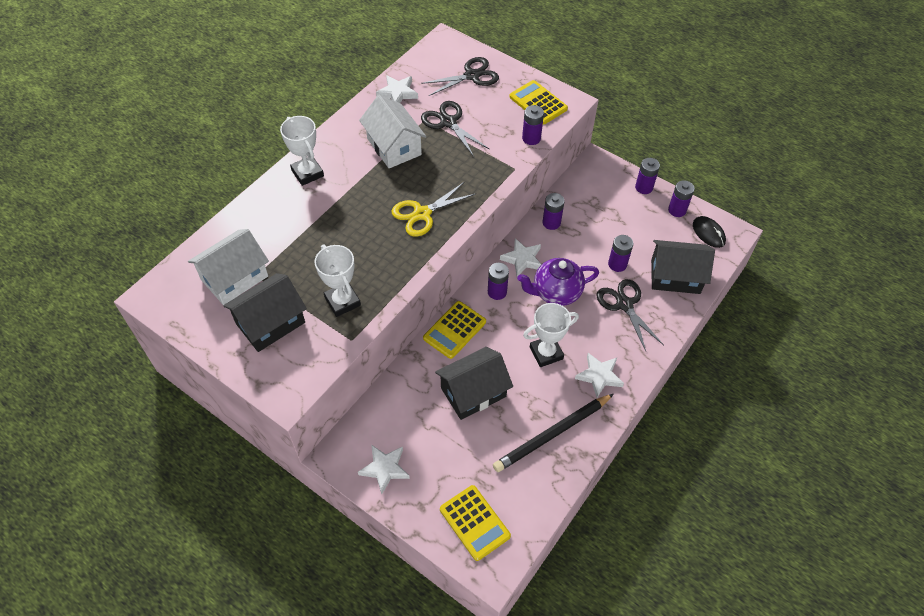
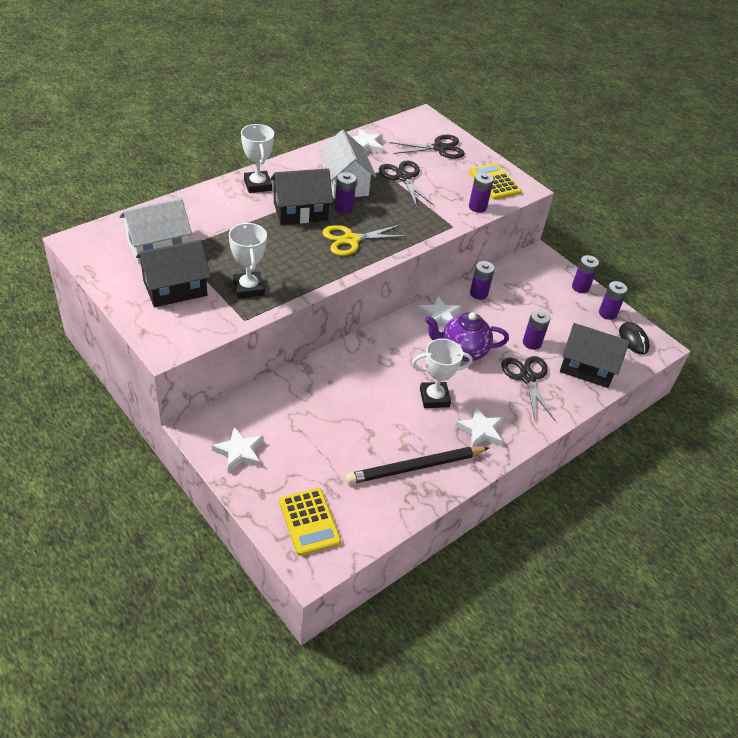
camera: 10 degrees right, 10 degrees down
yellow calculator [423,301,486,359] -> none
black house [435,347,513,420] -> black house moved to [270,168,333,225]
purple battery [488,263,509,300] -> purple battery moved to [335,172,356,213]

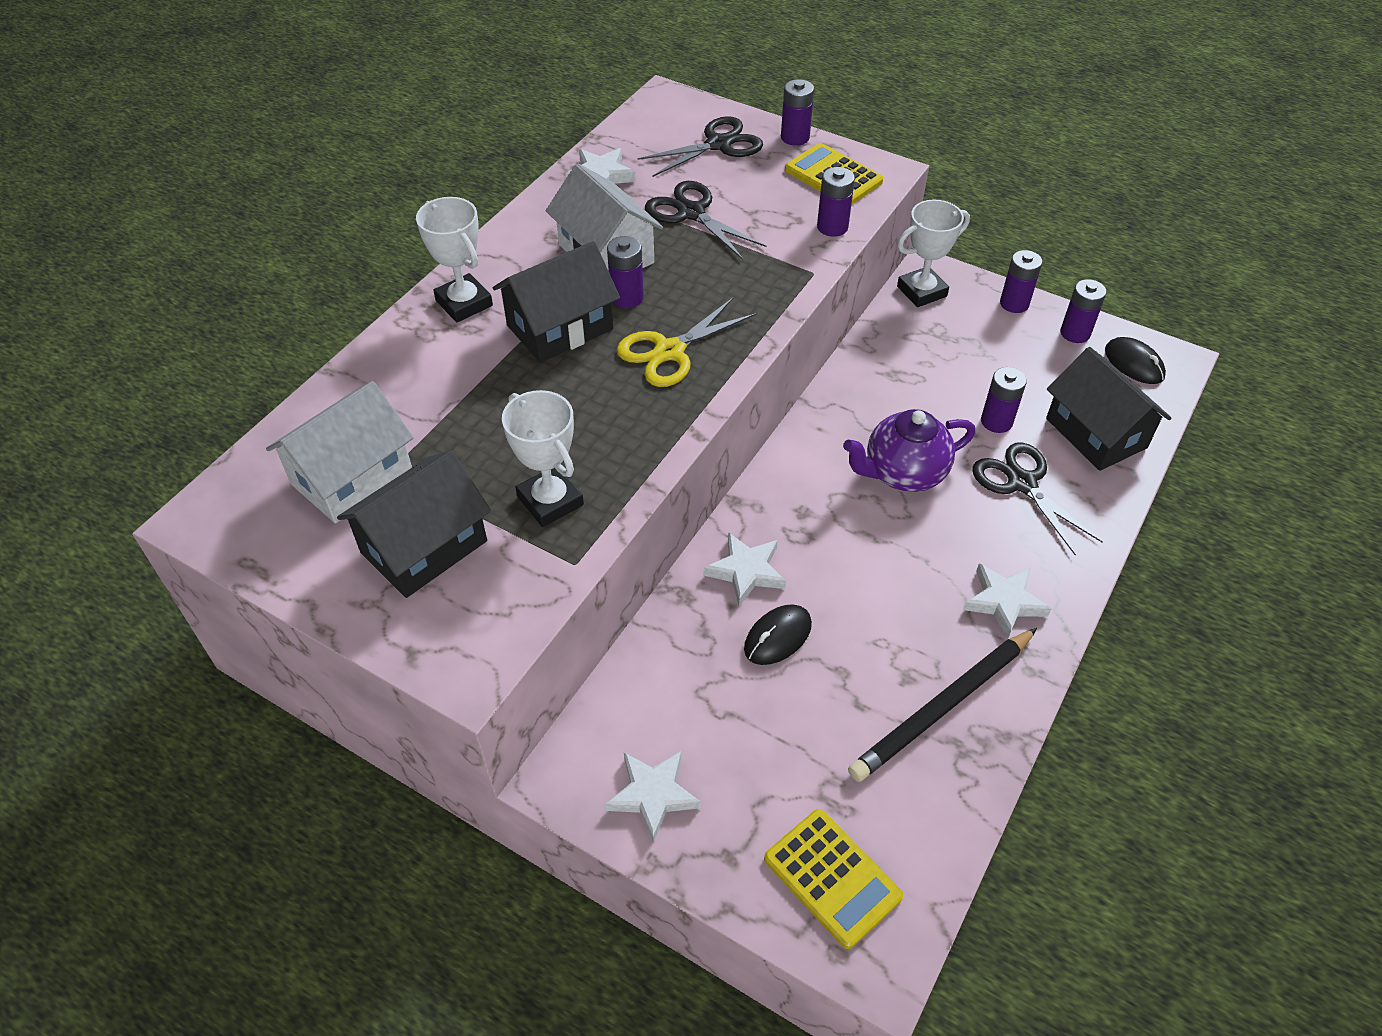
camera: 15 degrees left, 5 degrees up
white trophy [412,339,473,408] -> white trophy moved to [897,199,970,307]
white star [417,296,461,325] -> white star moved to [704,532,786,606]
purple battery [470,261,495,300] -> purple battery moved to [781,79,814,146]
black house [560,323,630,388] -> black house turned 60 degrees clockwise [1046,347,1172,471]
none -> black mouse [744,604,812,665]

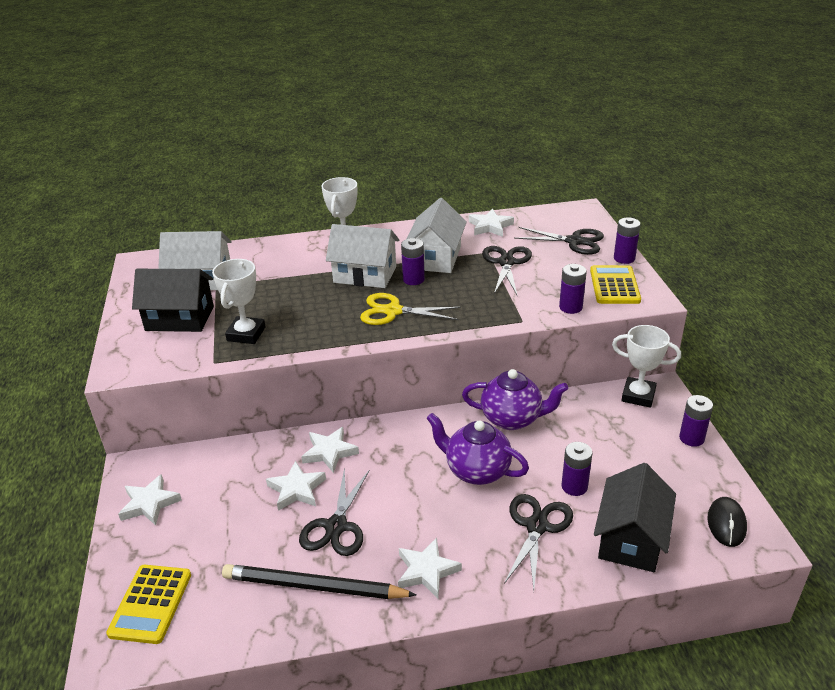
camera: 50 degrees right, 15 degrees down
black house [493,241,620,363] -> white house [326,224,399,288]
black mouse [744,604,812,665] -> white star [266,461,326,511]
purple battery [1061,279,1106,343] -> none
none -> black scissors [299,467,370,556]
none -> purple teapot [462,369,568,430]

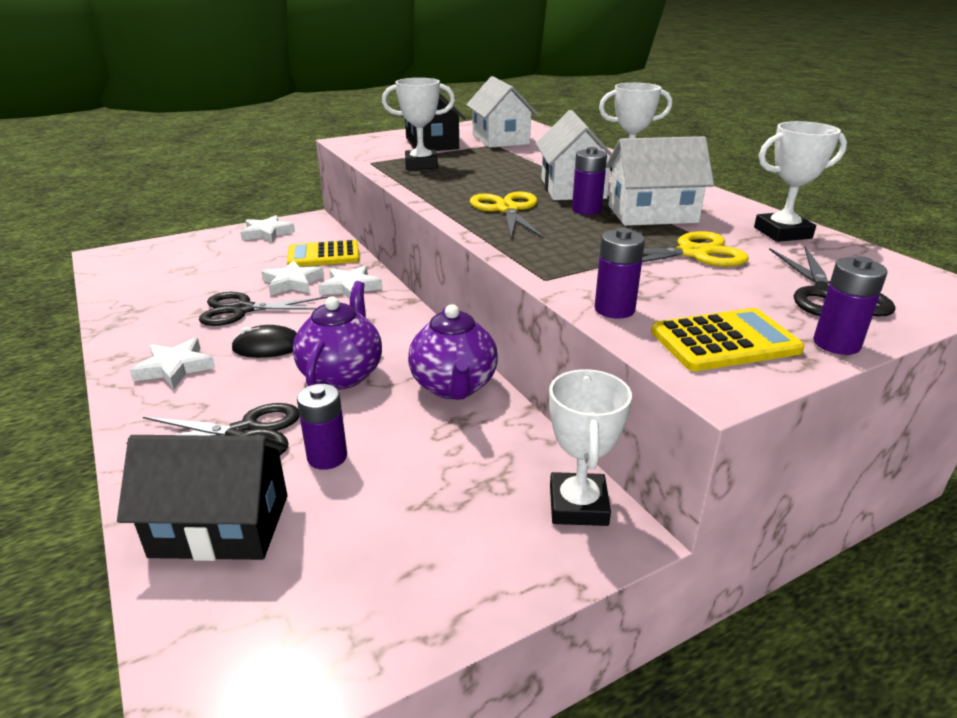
camera: 70 degrees right, 5 degrees down
yellow calculator [106,565,191,644] -> yellow calculator moved to [287,240,360,267]
black pencil [222,564,417,599] -> none
white star [469,209,514,237] -> white trophy [754,121,847,242]
black scissors [482,246,532,295] -> yellow scissors [593,231,749,267]
purple battery [679,395,713,447] -> none
black mouse [708,497,747,547] -> black mouse moved to [231,325,297,358]

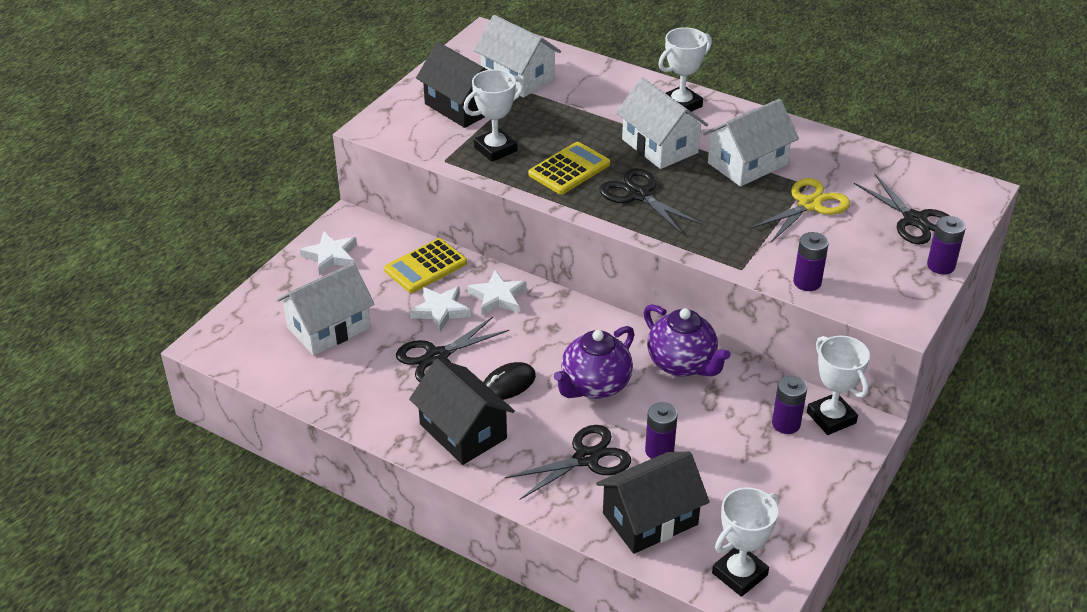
camera: 30 degrees left, 10 degrees up
white star [130,338,215,389] -> black house [409,359,515,465]
purple teapot [293,281,382,390] -> purple teapot turned 120 degrees counterclockwise [554,326,635,399]
yellow scissors [470,191,544,239] -> black scissors [599,168,702,234]
purple battery [572,147,607,215] -> purple battery moved to [772,376,807,434]
yellow calculator [651,308,804,371] -> yellow calculator moved to [528,142,610,194]
white trophy [754,121,847,242] -> white trophy moved to [712,487,779,597]
none -> white house [276,263,375,356]

